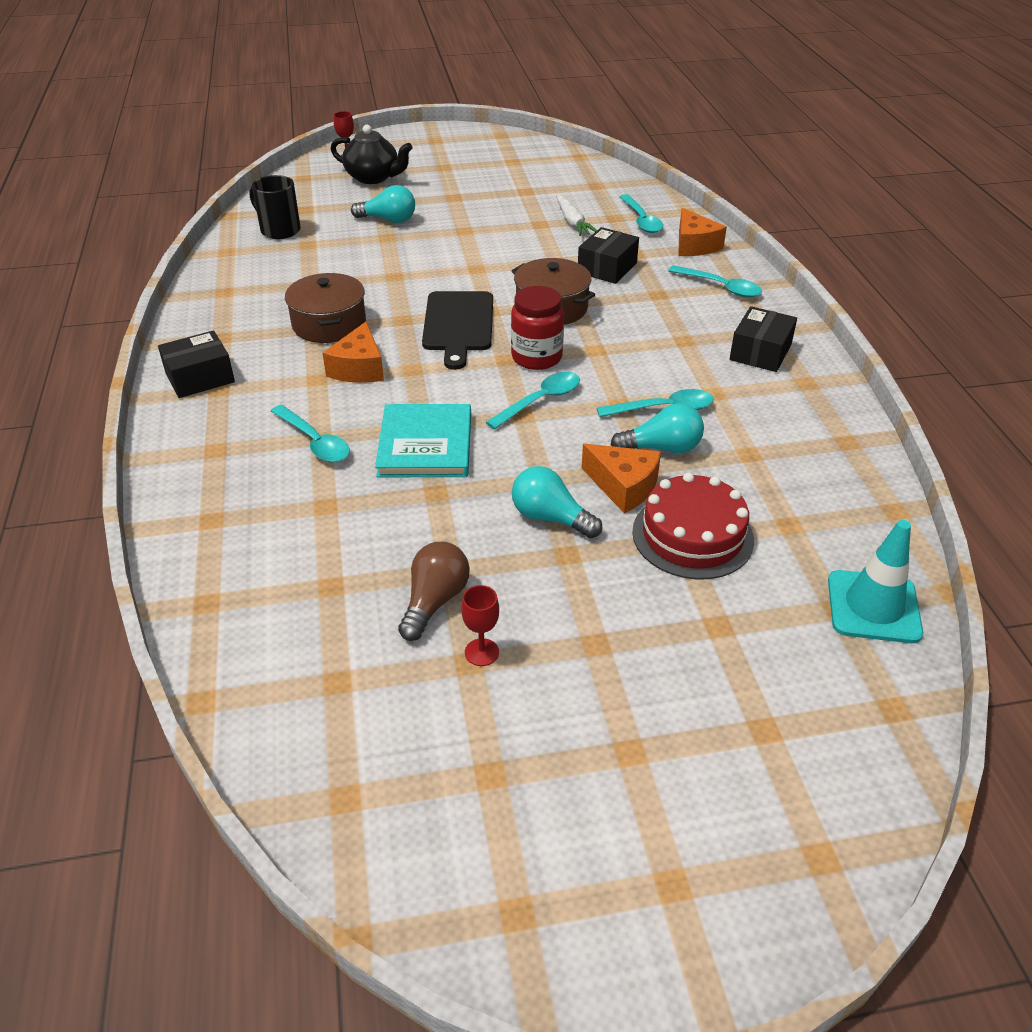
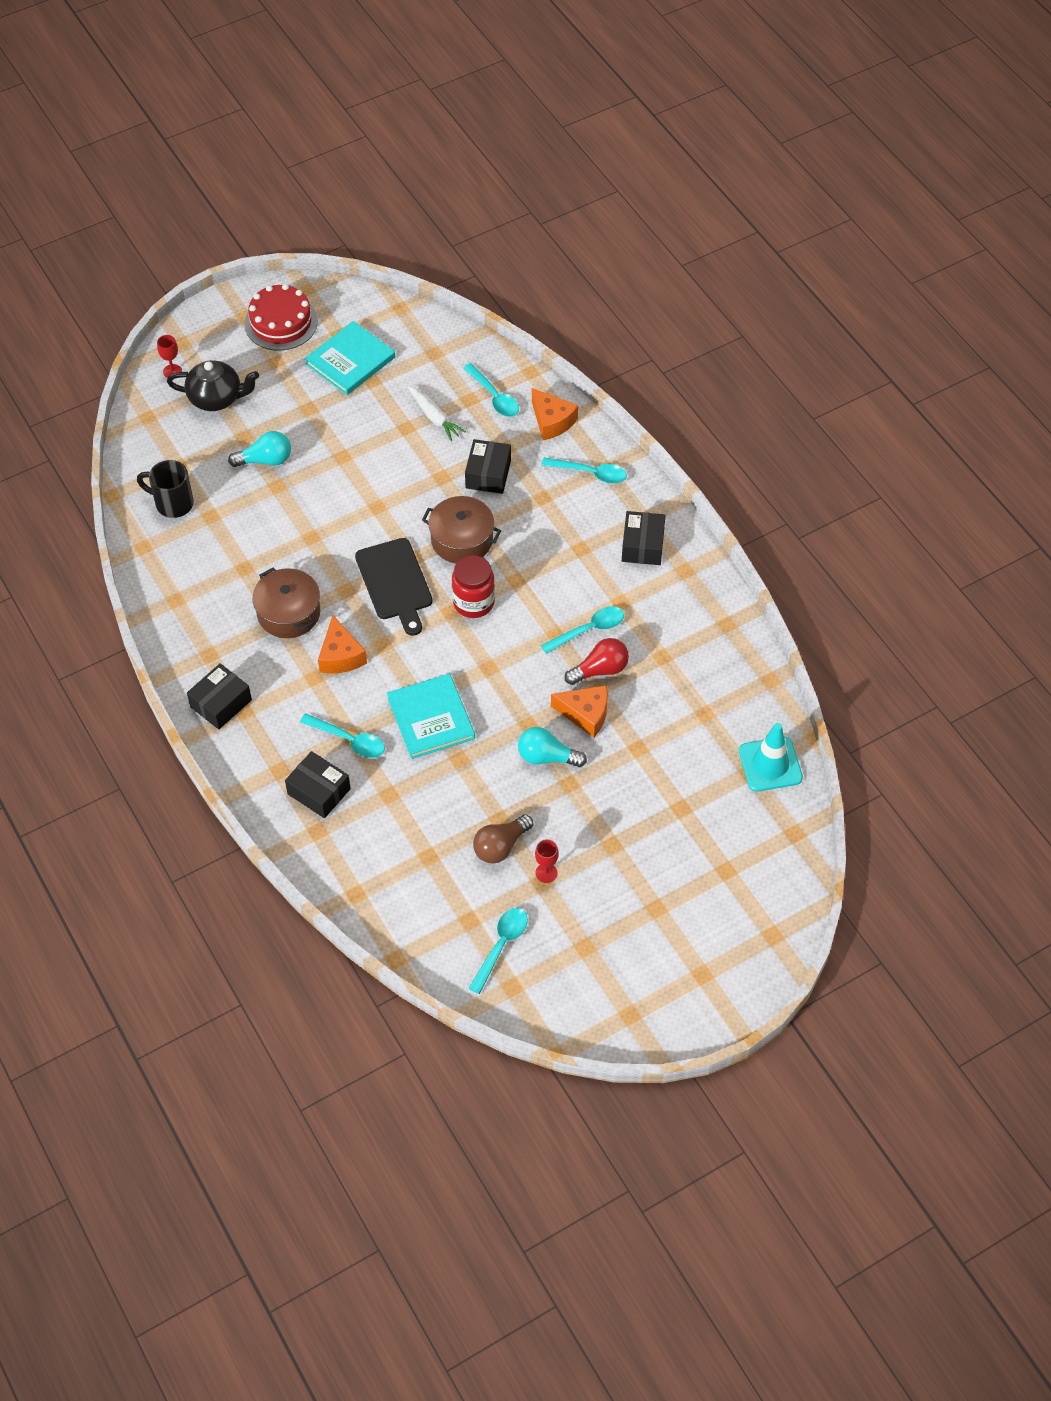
camera: 20 degrees left, 15 degrees up
brown light bulb [398,541,470,641] -> brown light bulb turned 135 degrees counterclockwise [473,814,533,864]
turquoise spoon [486,372,580,430] -> turquoise spoon moved to [468,908,528,994]
turquoise light bulb [611,403,704,453] -> red light bulb [565,638,629,685]
red cake [632,473,754,580] -> red cake moved to [244,284,318,351]
none -> black box [285,751,351,818]
none -> turquoise book [305,321,395,395]

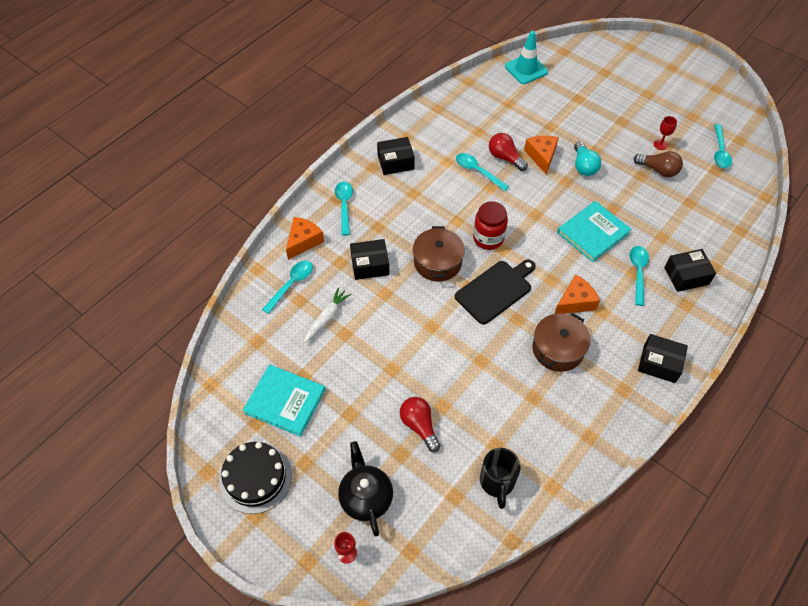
camera: 110 degrees left, 0 degrees up
turquoise light bulb [228,431,291,467] -> red light bulb [400,397,441,452]
red cake [244,284,318,351] -> black cake [219,442,292,514]
black box [285,751,351,818] -> black box turned 60 degrees clockwise [664,249,716,292]
turquoise spoon [468,908,528,994] -> turquoise spoon turned 90 degrees counterclockwise [714,124,732,168]

